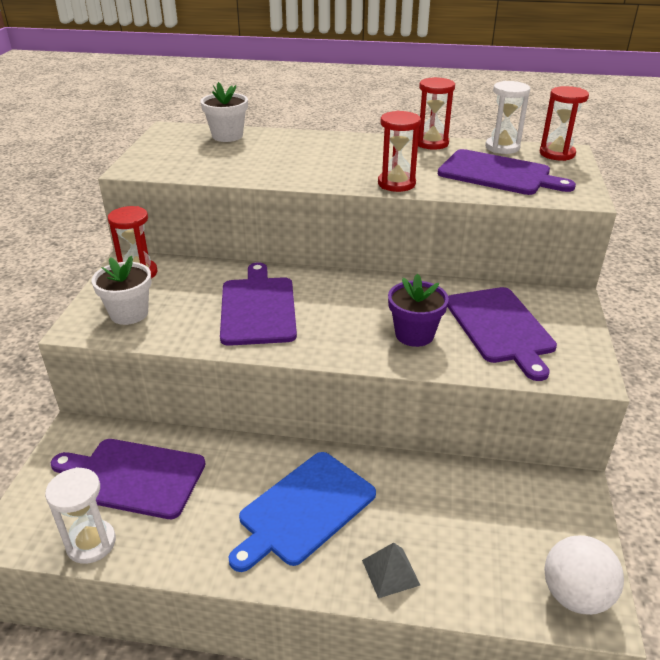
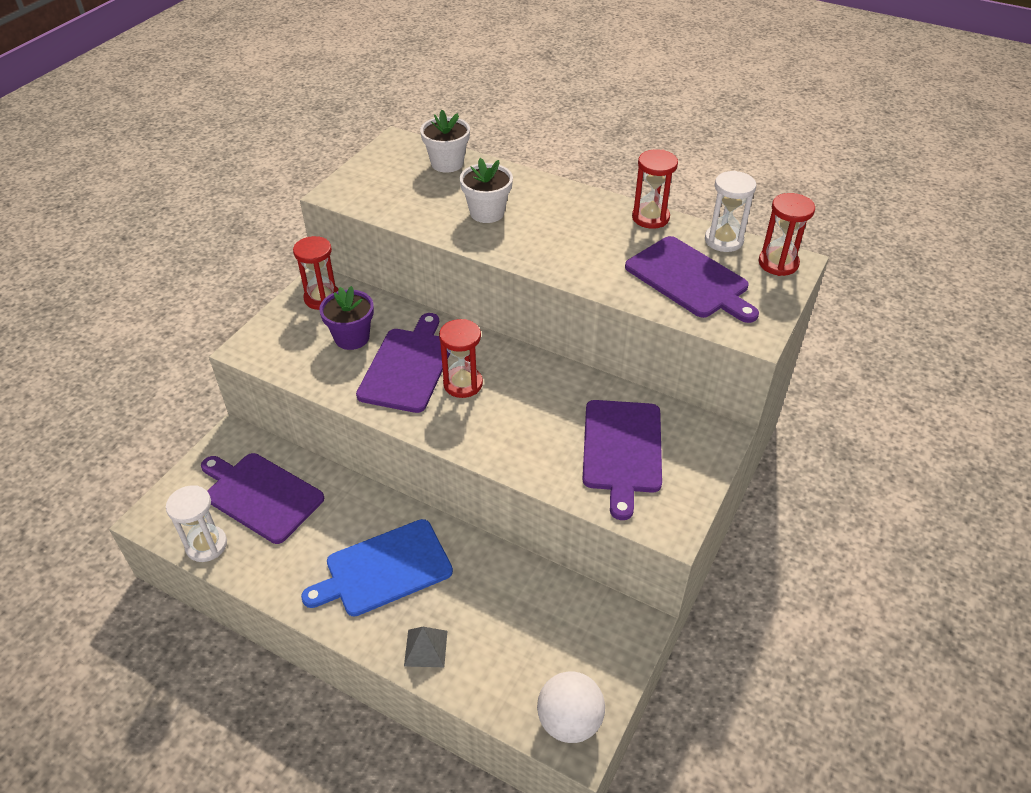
camera: 20 degrees right, 10 degrees up
white flower pot [92,256,152,325] -> white flower pot moved to [460,158,513,223]
red hourglass [378,111,421,192] -> red hourglass moved to [439,319,483,398]
purple flower pot [388,273,449,347] -> purple flower pot moved to [319,286,374,350]

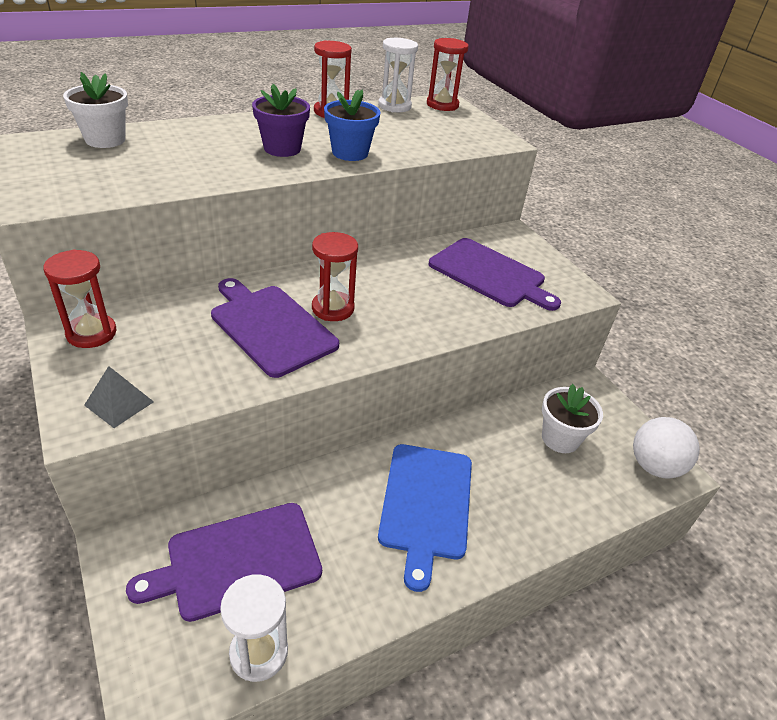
camera: 60 degrees left, 5 degrees down
purple flower pot [319,286,374,350] -> purple flower pot moved to [252,84,310,157]
grey pyramid [404,627,447,667] -> grey pyramid moved to [84,366,154,428]
white flower pot [460,158,513,223] -> white flower pot moved to [542,384,603,453]
purple cutting board [625,236,759,323] -> none
none -> blue flower pot [324,89,380,161]

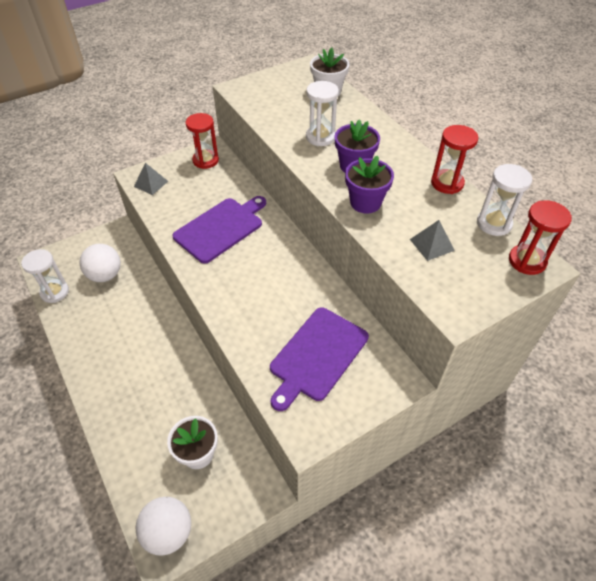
camera: 90 degrees right, 10 degrees up
purple cutting board [126,503,322,622] -> white ball [79,244,121,282]
red hourglass [312,232,358,321] -> none
blue flower pot [324,89,380,161] -> purple flower pot [345,155,394,213]
blue cutting board [378,444,472,592] -> none
none -> white hourglass [306,81,339,146]
none -> grey pyramid [410,220,455,261]

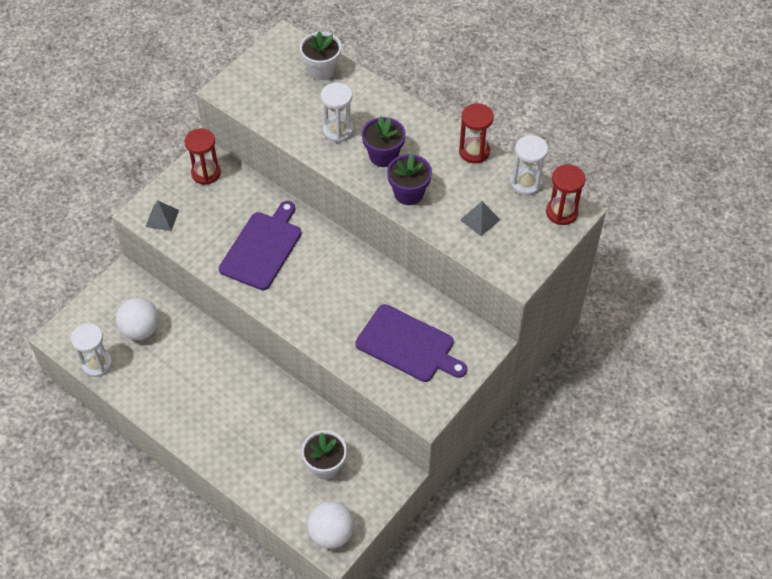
camera: 20 degrees left, 5 degrees up
purple cutting board [270,307,369,411] -> purple cutting board turned 75 degrees counterclockwise [355,304,467,382]

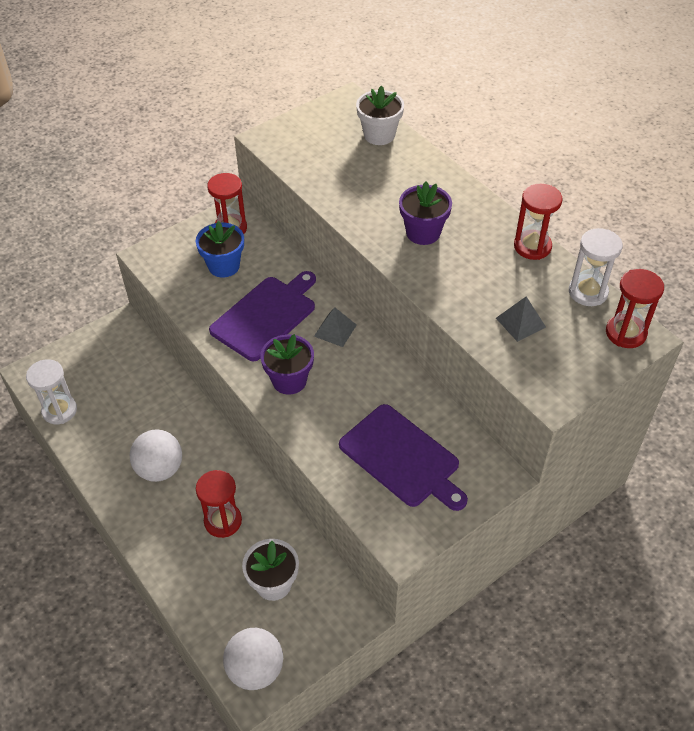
camera: 15 degrees right, 5 degrees down
white ball [116,298,159,340] -> white ball moved to [129,430,182,482]
grey pyramid [146,201,179,231] -> grey pyramid moved to [314,307,357,347]
white hourglass [321,83,354,143] -> none
purple flower pot [387,154,432,205] -> purple flower pot moved to [260,334,314,395]
none -> blue flower pot [196,221,244,278]
none -> red hourglass [196,470,242,538]

